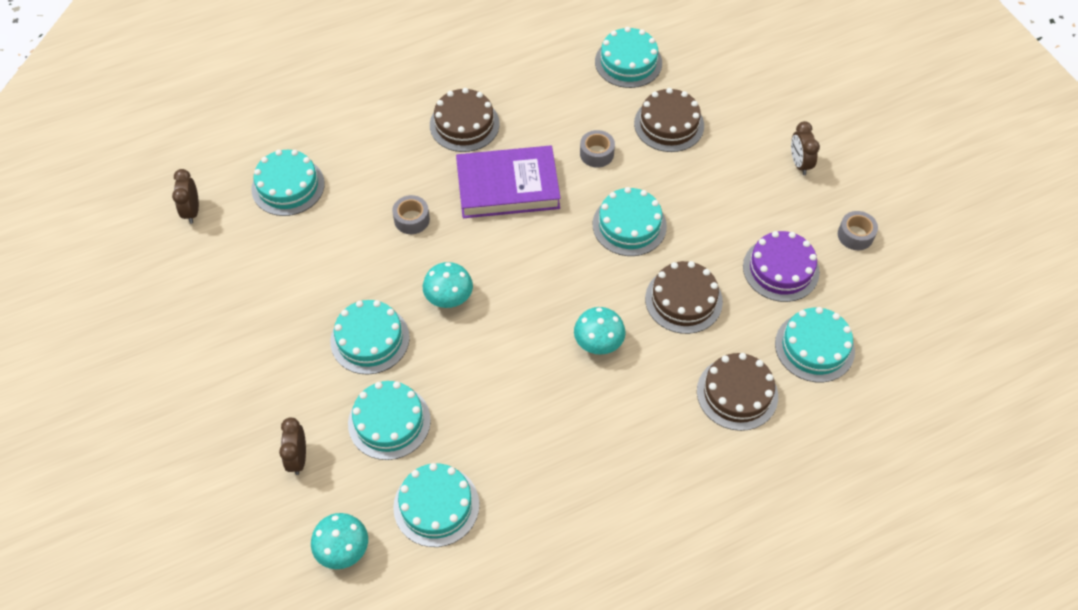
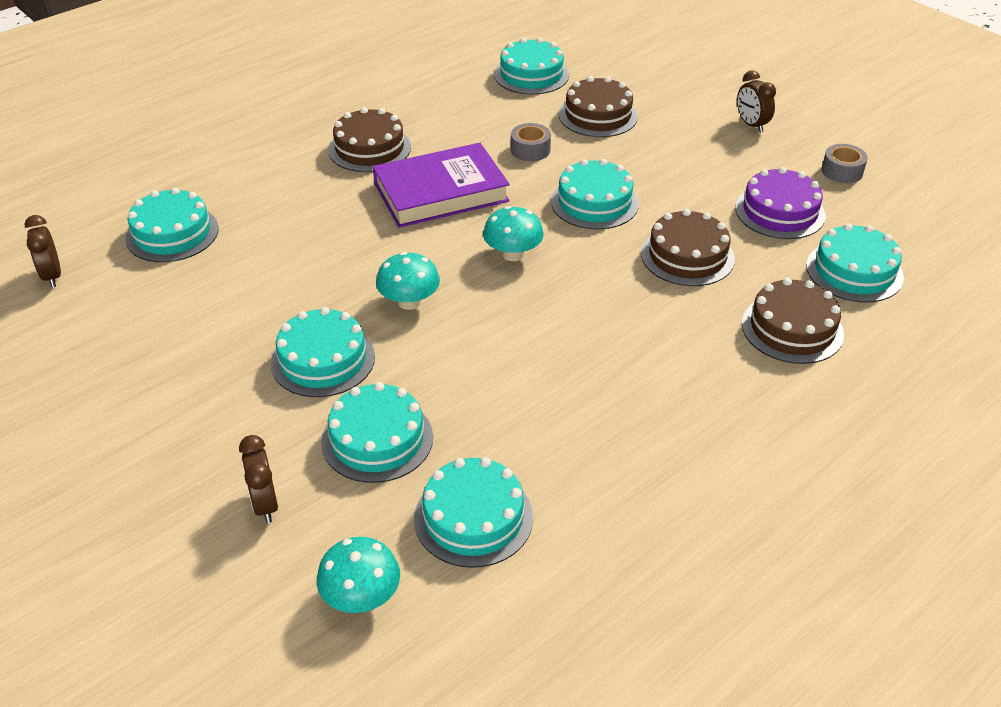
camera: 15 degrees left, 15 degrees down
grey tape [392,195,430,234] -> none
turquoise mushroom [574,307,625,355] -> turquoise mushroom moved to [483,206,544,261]

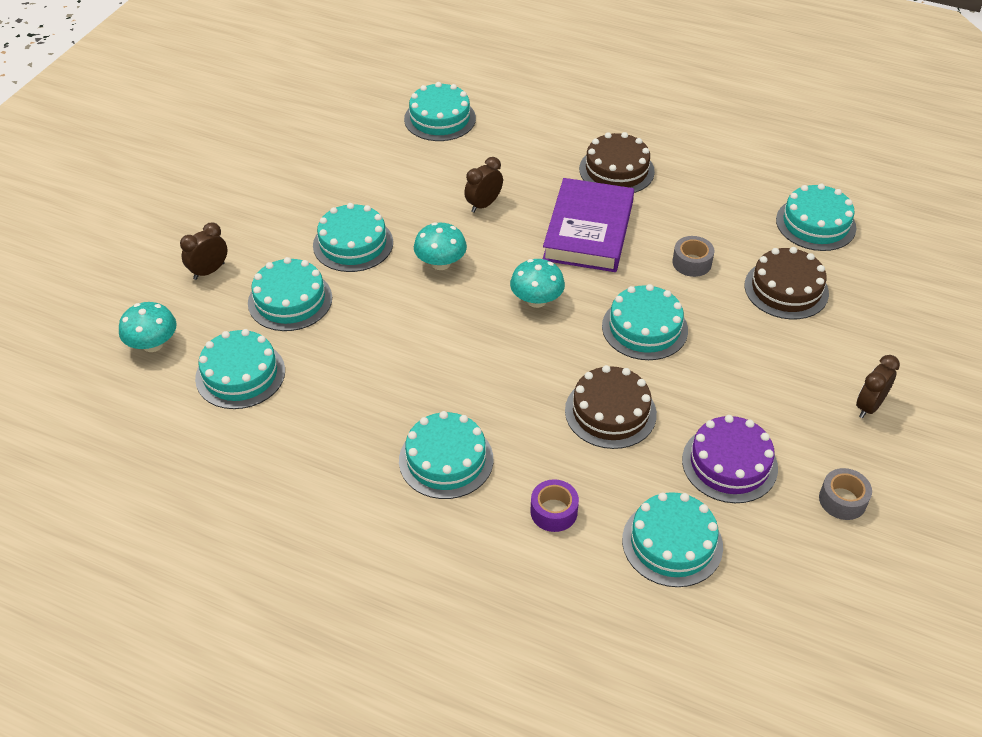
camera: 65 degrees right, 5 degrees up
brown clock [25,215,61,288] -> brown clock moved to [464,157,503,213]
purple book [373,143,510,228] -> purple book turned 60 degrees clockwise [543,178,634,272]
brown cake [742,278,844,364] -> purple tape [530,479,579,532]
none -> turquoise cake [399,411,493,499]

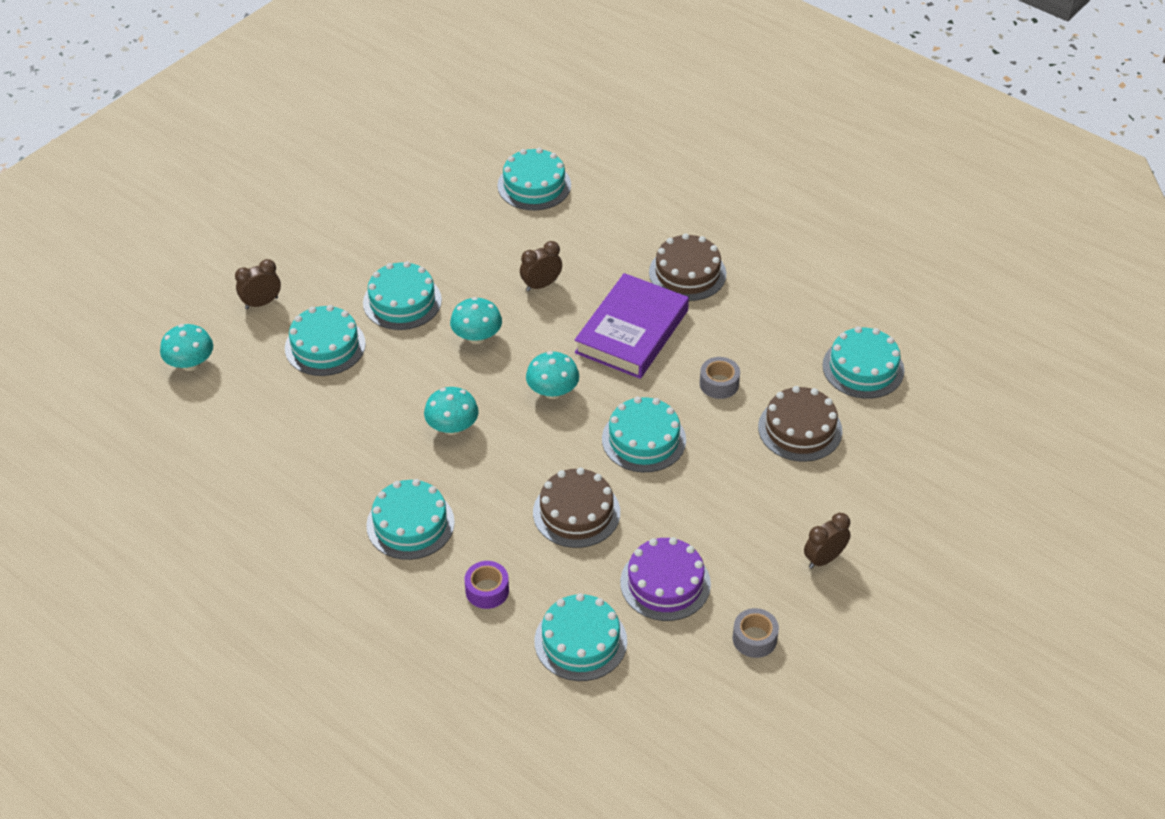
camera: 15 degrees right, 0 degrees up
turquoise cake [195,329,285,409] -> none
none -> turquoise mushroom [424,387,479,435]

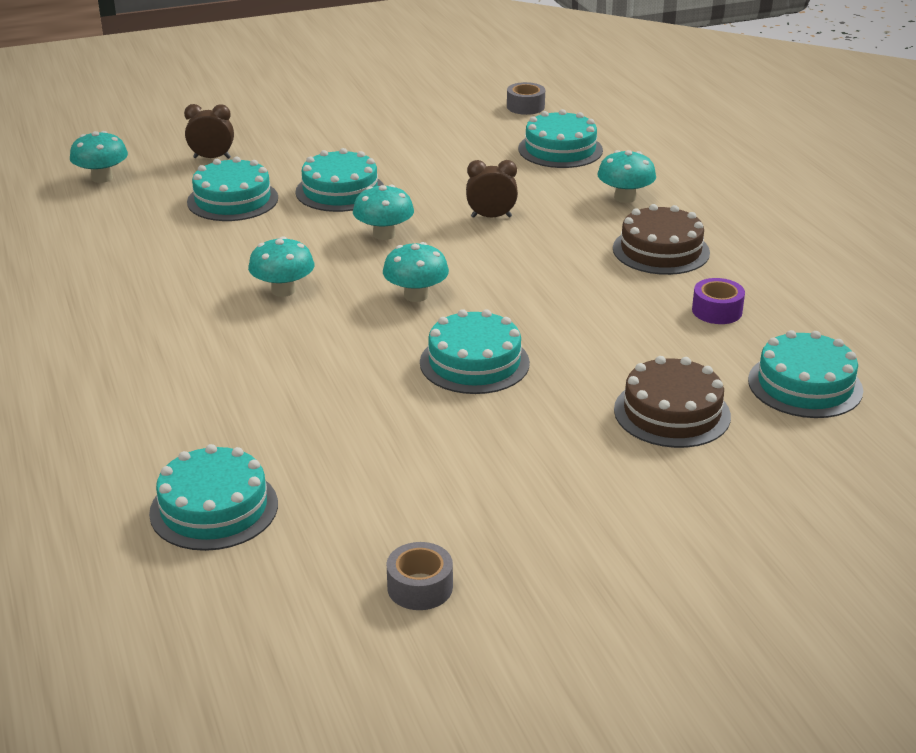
camera: 30 degrees right, 15 degrees down
turquoise cake [366,479,455,560] -> none
purple tape [465,561,509,609] -> purple tape moved to [692,278,745,324]
brown cake [533,468,620,548] -> none
purple book [575,273,689,379] -> none
purple cake [620,537,711,621] -> none
grey tape [700,357,740,399] -> grey tape moved to [507,82,545,115]
brown clock [804,513,851,569] -> none
none -> turquoise mushroom [597,150,656,203]

